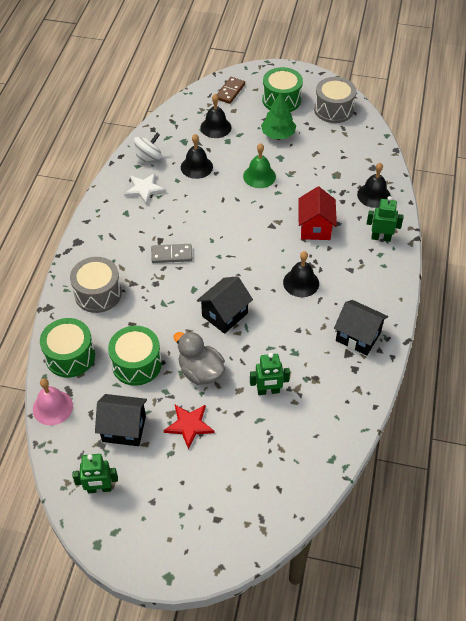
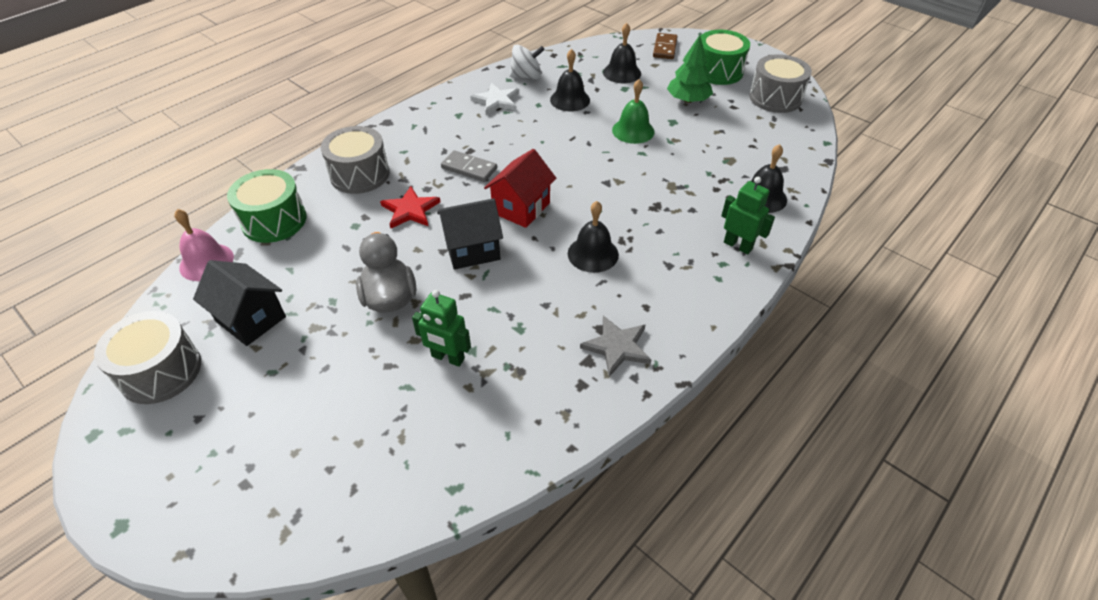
camera: 30 degrees right, 5 degrees down
green robot [72,454,118,493] -> grey drum [94,311,201,404]
green drum [108,326,162,386] -> none
red star [164,404,215,450] -> red star moved to [380,186,440,228]
brown domino [217,77,245,104] -> brown domino turned 45 degrees counterclockwise [653,33,678,59]
red house [298,187,337,240] -> red house moved to [484,149,556,228]
black house [334,300,388,356] -> grey star [580,316,651,377]

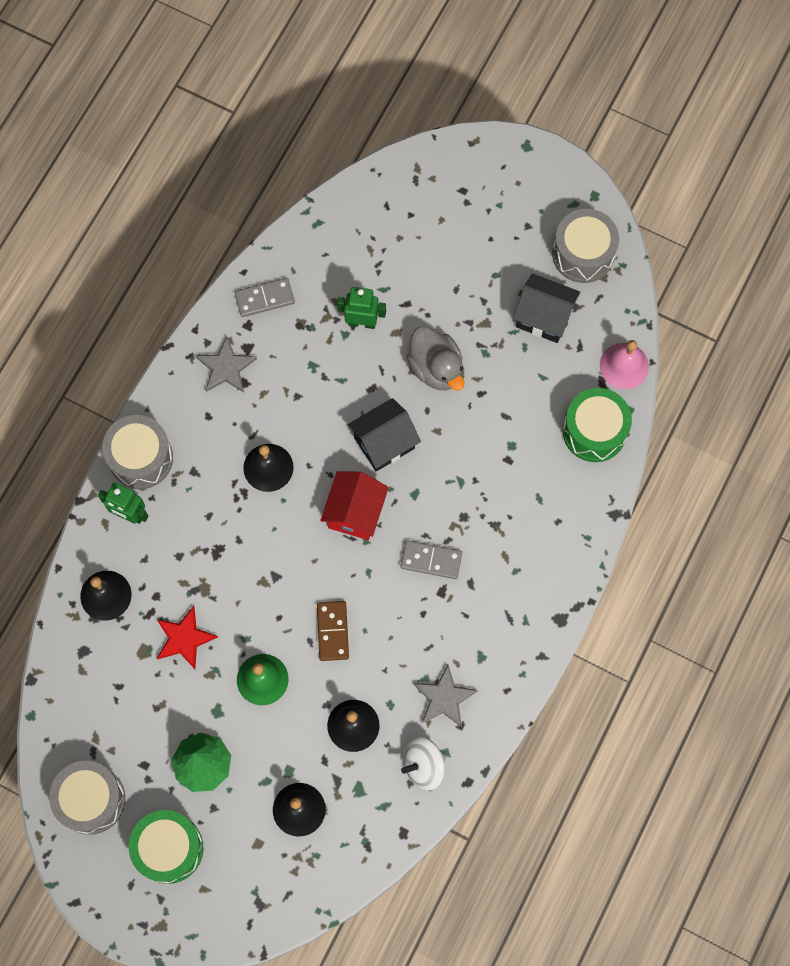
camera: 165 degrees right, 25 degrees up
grey drum [321,126,390,194] -> grey drum moved to [102,415,173,489]
red star [380,186,440,228] -> red star moved to [156,606,218,669]
white star [470,83,519,115] -> grey star [414,665,478,728]
brown domino [653,33,678,59] -> brown domino moved to [317,601,349,661]
none -> grey domino [235,278,295,317]

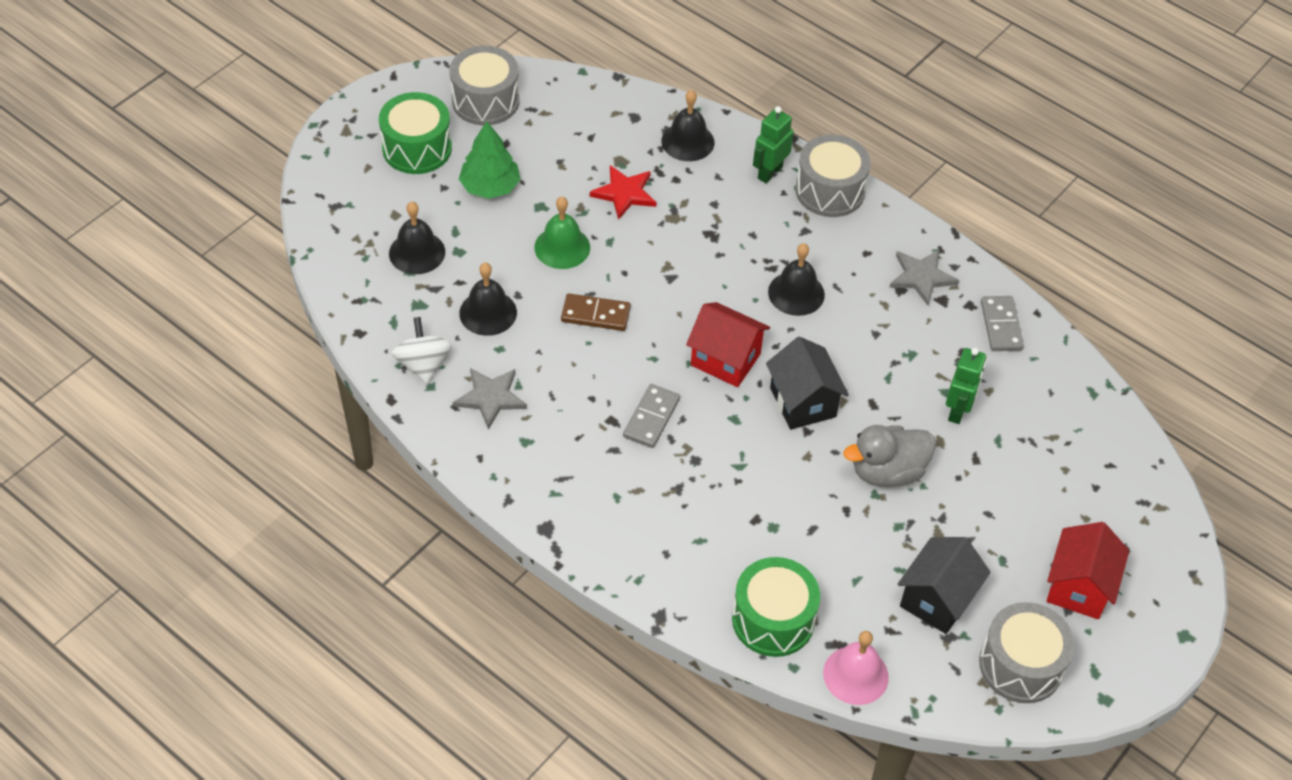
camera: 100 degrees right, 20 degrees down
none -> red house [1047,522,1129,619]

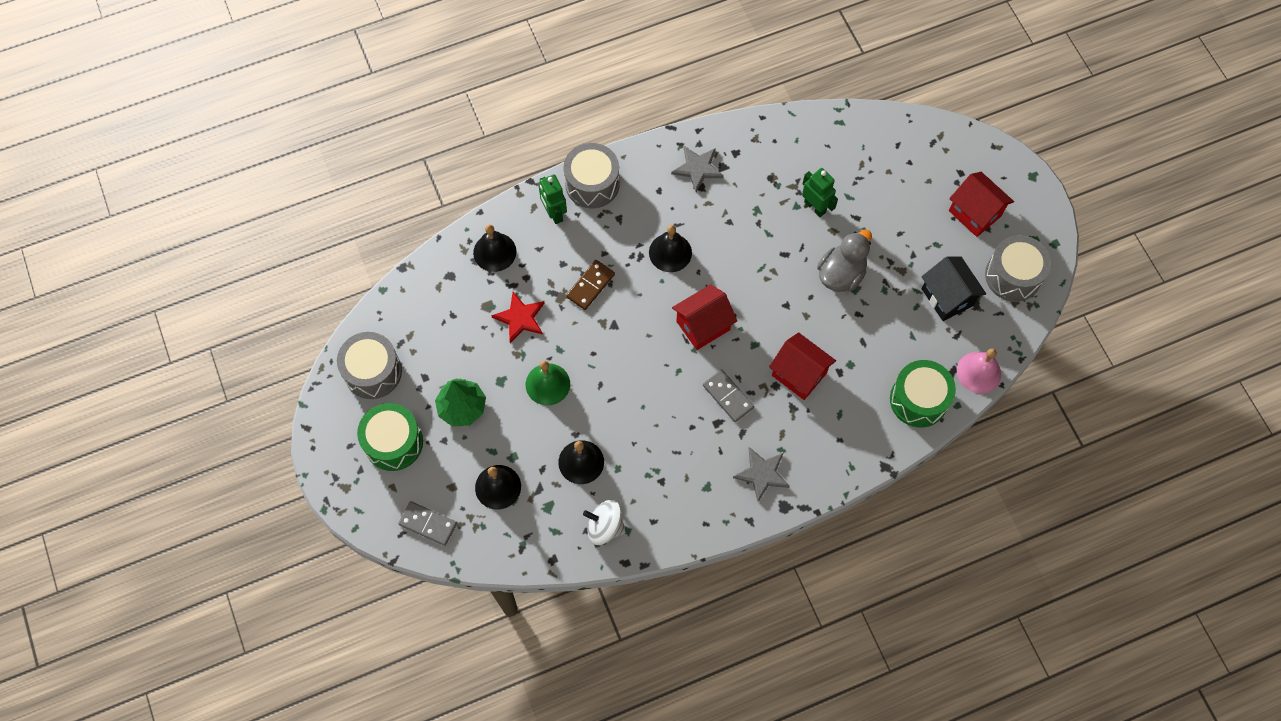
camera: 60 degrees left, 15 degrees up
grey star [453,368,527,430] -> grey star moved to [733,447,790,502]
brown domino [561,293,631,331] -> brown domino moved to [566,260,615,310]
black house [766,337,849,430] -> none
grey duck [843,425,936,487] -> grey duck turned 150 degrees counterclockwise [817,230,872,292]
grey domino [981,296,1024,351] -> grey domino moved to [398,501,457,546]
none -> red house [769,332,836,400]

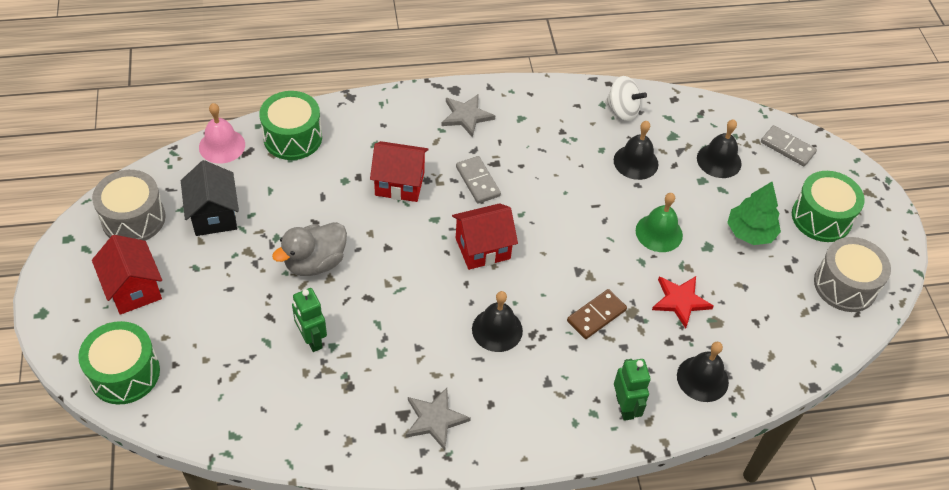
camera: 170 degrees left, 15 degrees down
grey drum [563,143,620,209] -> none
red house [769,332,836,400] -> red house turned 45 degrees counterclockwise [370,141,429,202]
none -> green drum [78,321,160,405]

